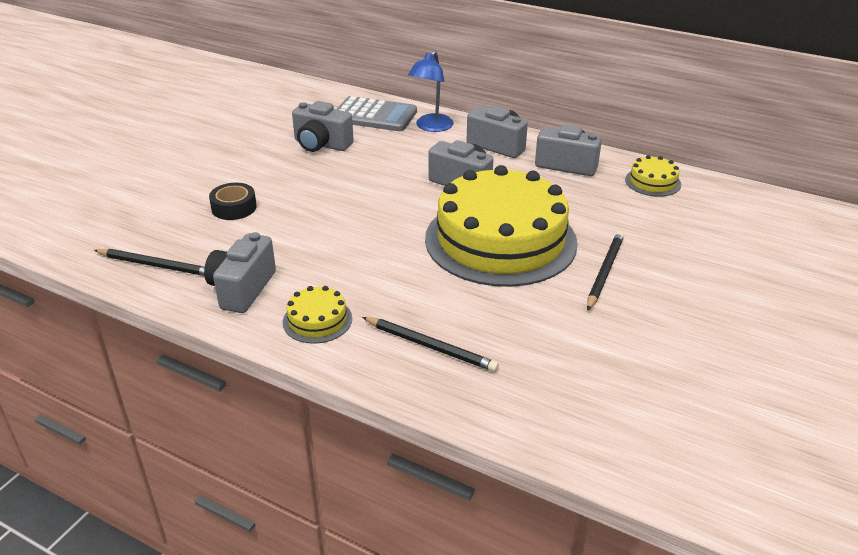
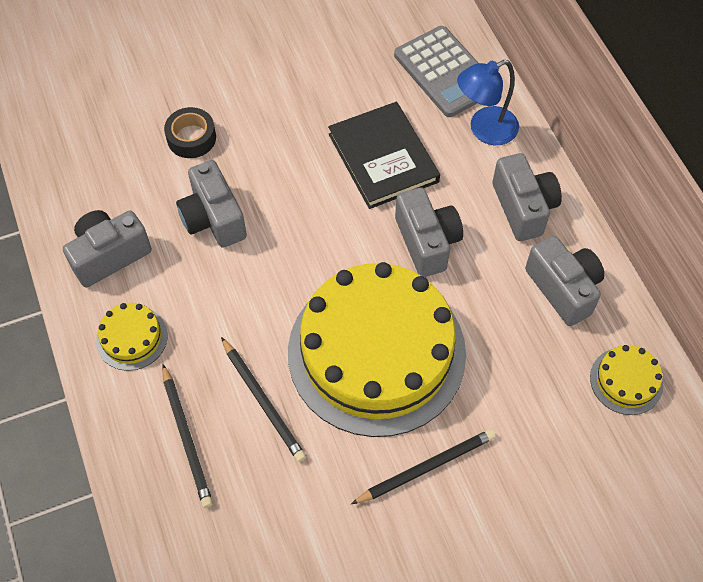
camera: 40 degrees right, 25 degrees up
black pencil [94,249,205,276] -> black pencil moved to [221,337,306,462]
grey camera [292,101,354,152] -> grey camera moved to [176,160,247,248]
none -> black book [328,102,440,209]

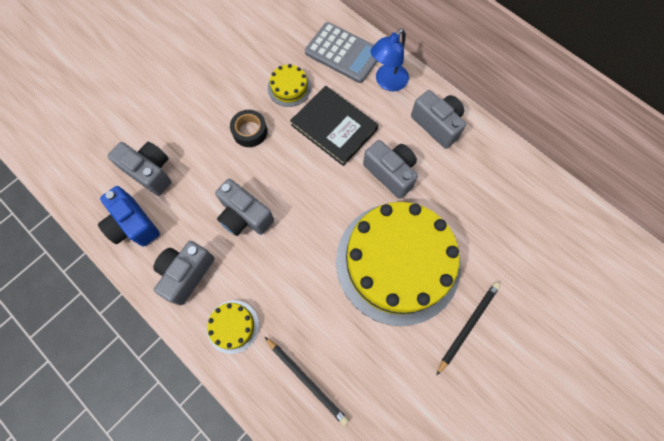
camera: 25 degrees left, 10 degrees up
black tape [164,107,216,158] -> black tape moved to [230,110,267,147]
black pencil [221,337,306,462] -> none
grey camera [525,236,605,326] -> grey camera moved to [107,142,171,196]
yellow cake [590,345,663,415] -> yellow cake moved to [268,64,311,107]
none -> blue camera [98,186,160,247]

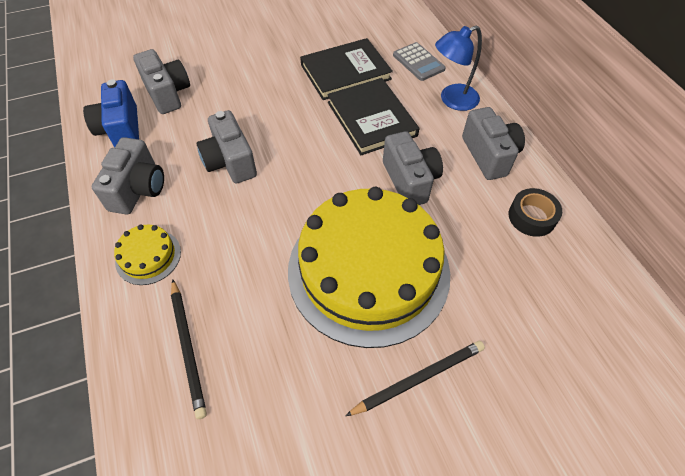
camera: 25 degrees right, 15 degrees down
grey camera [153,241,215,306] -> grey camera turned 135 degrees clockwise [92,137,164,215]
black tape [230,110,267,147] -> black tape moved to [509,188,562,237]
yellow cake [268,64,311,107] -> black book [300,38,393,100]
grey calculator [305,22,377,83] -> grey calculator [393,42,446,81], size x0.64

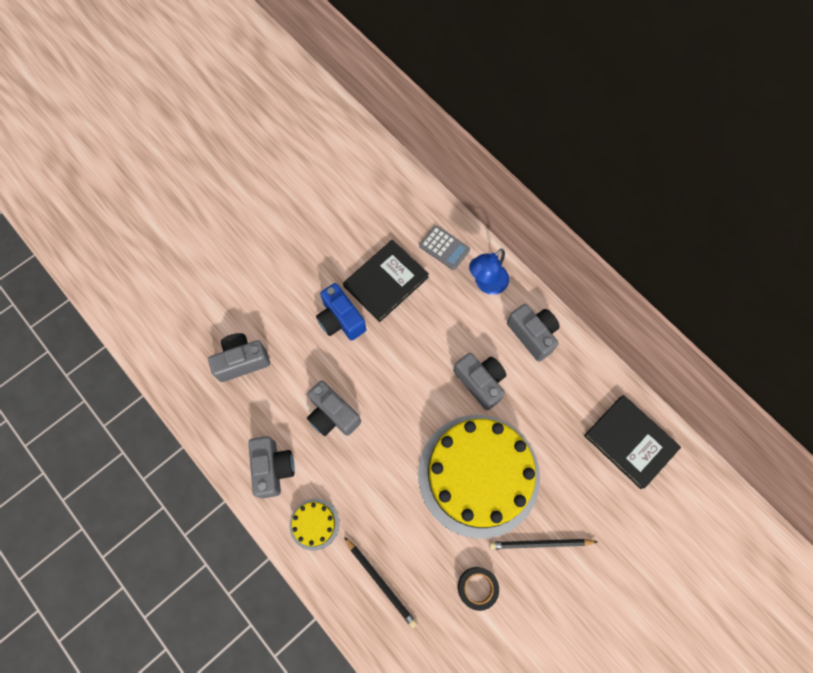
camera: 20 degrees left, 15 degrees up
blue camera [83,80,139,148] -> blue camera moved to [316,283,366,341]
grey camera [133,49,190,114] -> grey camera turned 60 degrees counterclockwise [208,333,270,382]
black book [327,78,419,155] -> black book moved to [584,395,681,489]
black pencil [345,341,485,416] -> black pencil turned 135 degrees counterclockwise [489,539,597,549]
black tape [509,188,562,237] -> black tape moved to [458,567,499,611]

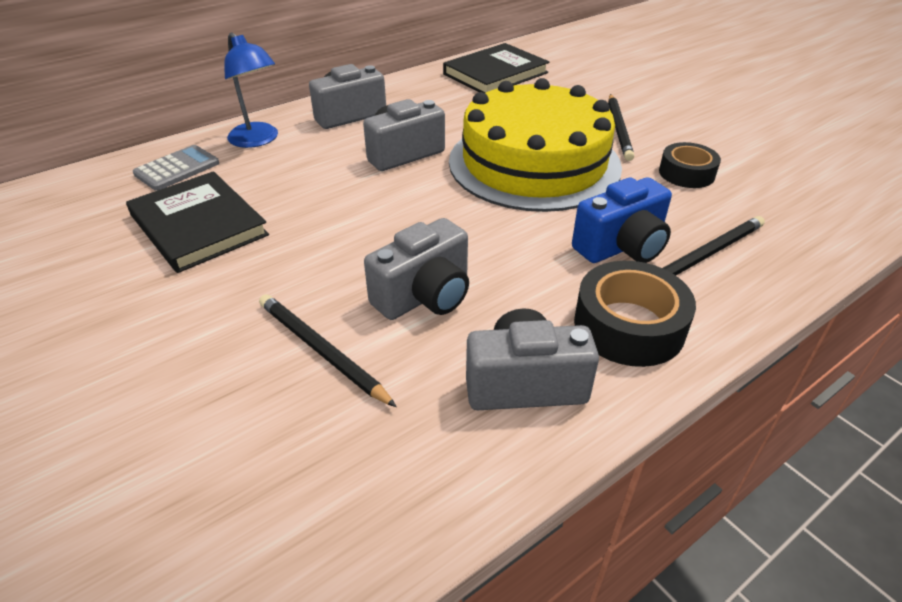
camera: 85 degrees left, 30 degrees down
grey camera [208,333,270,382] -> none
yellow cake [290,499,340,551] -> black tape [574,261,696,367]
blue camera [316,283,366,341] -> blue camera moved to [572,177,672,263]
none -> black pencil [259,294,397,407]

